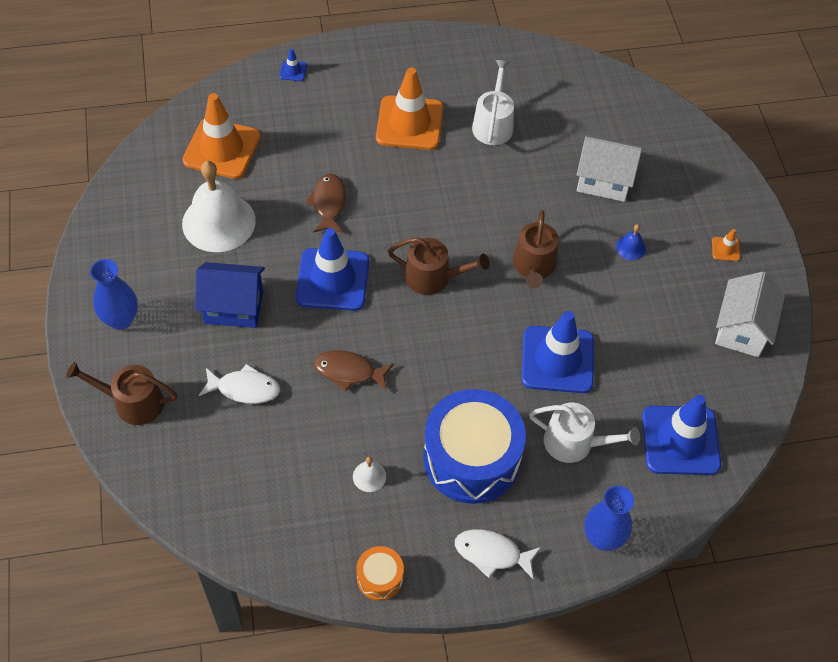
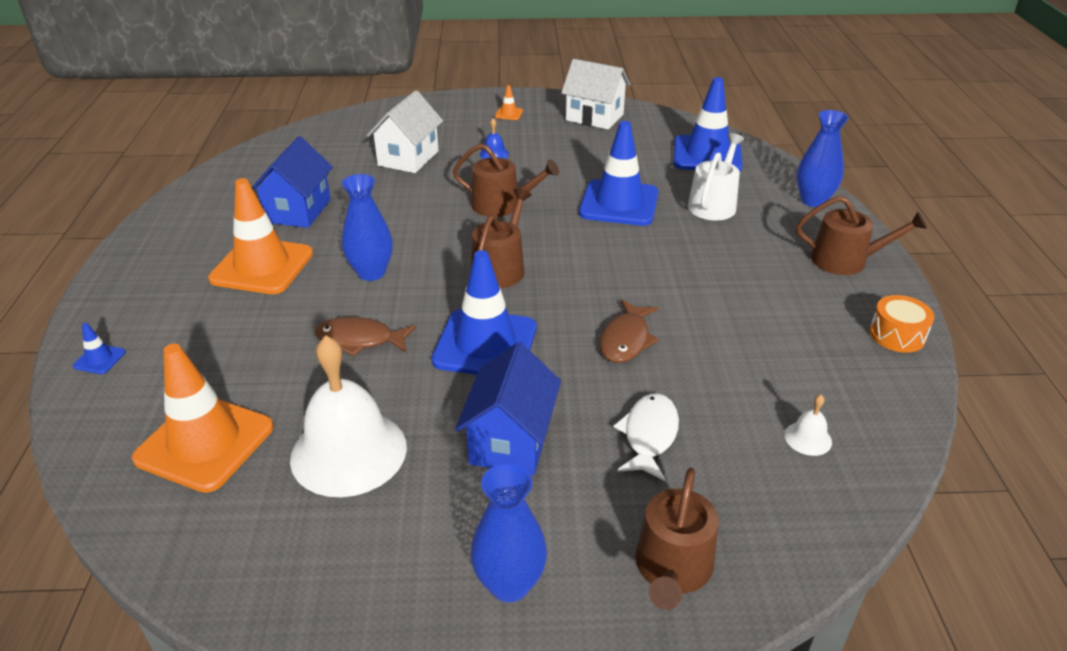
camera: 80 degrees left, 20 degrees down
white bell [353,456,386,492] -> white bell moved to [785,394,832,456]
blue drum [423,389,526,504] -> none
white fish [455,529,541,579] -> brown watering can [796,196,927,275]
white watering can [472,60,514,145] -> blue house [252,136,333,228]
none -> blue vase [342,174,393,281]

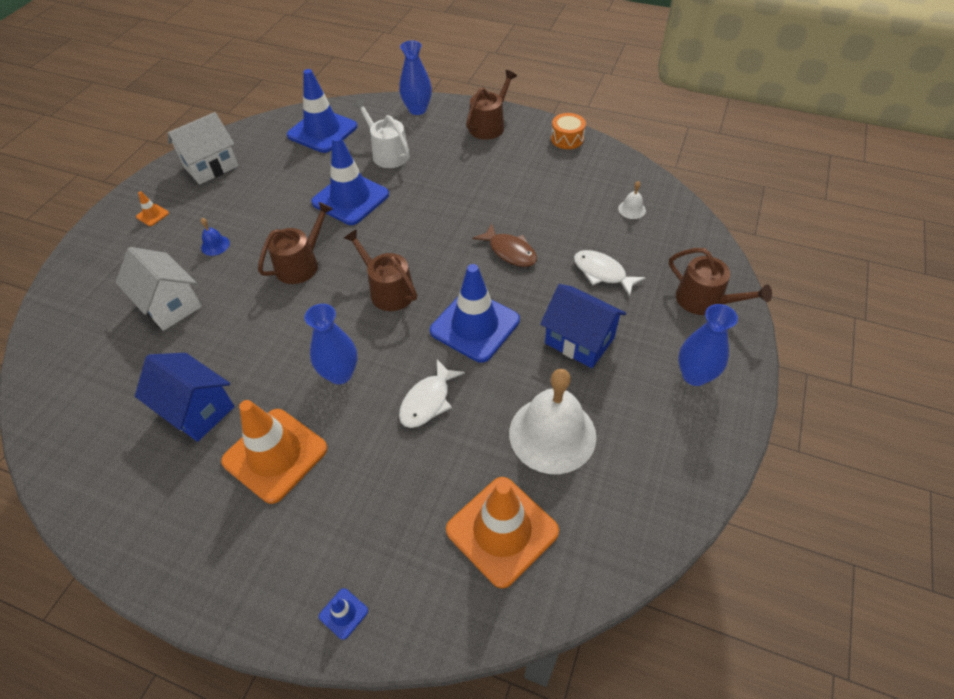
camera: 65 degrees left, 15 degrees up
brown fish [315,317,416,357] -> white fish [399,360,465,428]

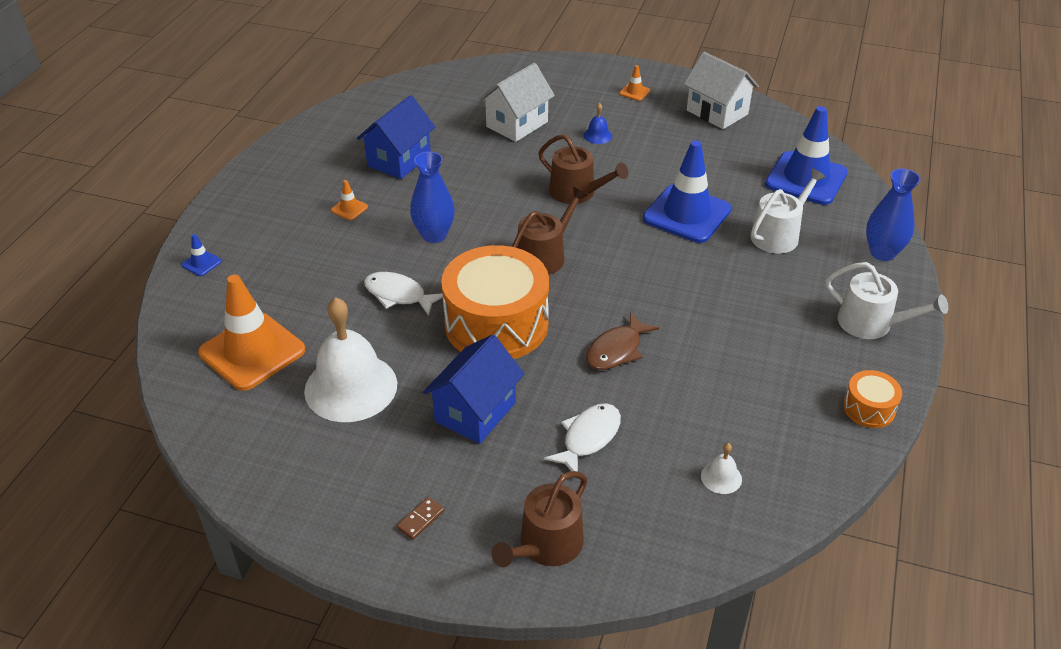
camera: 85 degrees right, 10 degrees down
orange traffic cone [221,400,327,504] -> orange traffic cone [331,180,368,220], size x0.40
blue traffic cone [430,264,520,363] -> orange drum [441,245,549,359]
brown watering can [466,70,517,140] -> white watering can [826,262,948,339]
blue vase [678,304,738,386] -> brown domino [397,497,444,540]

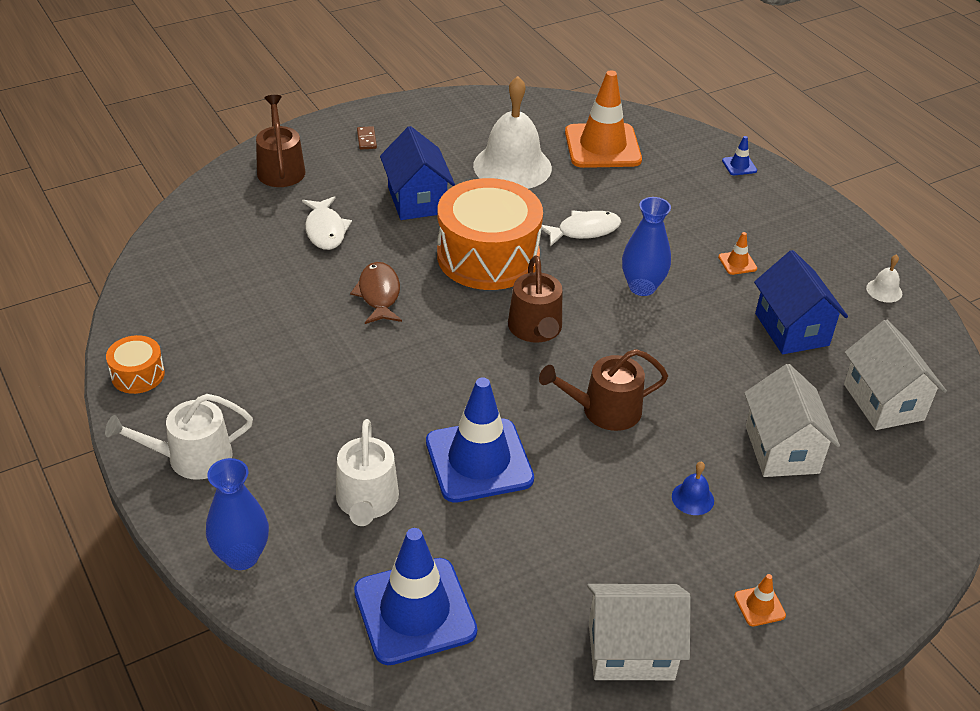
camera: 130 degrees right, 0 degrees up
white bell [701,443,742,494] -> white bell moved to [866,254,902,303]
none -> white house [844,320,947,430]

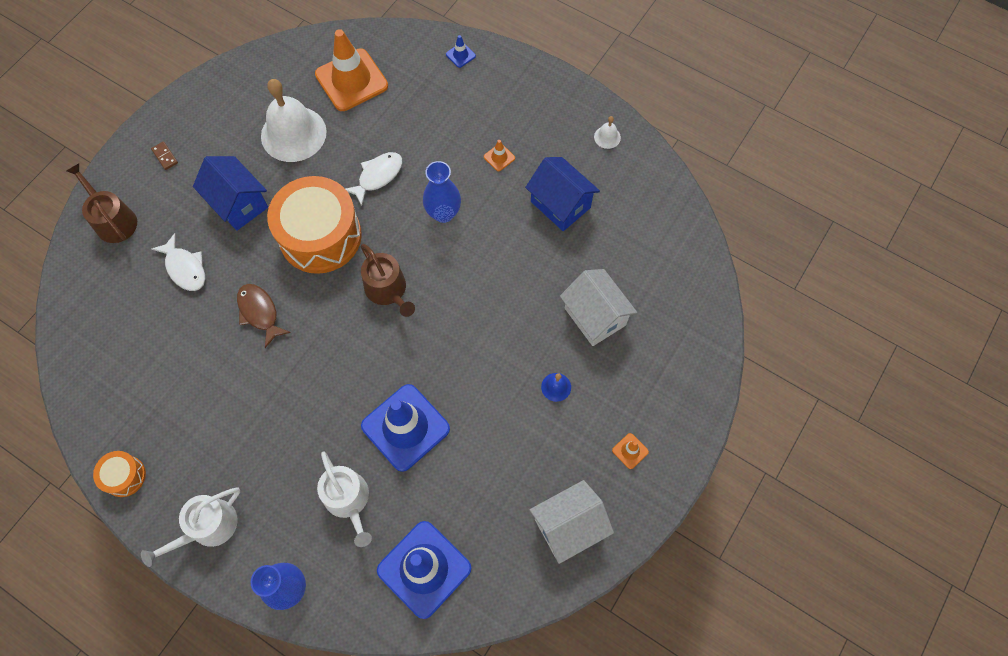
camera: 25 degrees left, 25 degrees up
brown watering can [539,349,668,431] -> none
white house [844,320,947,430] -> none

